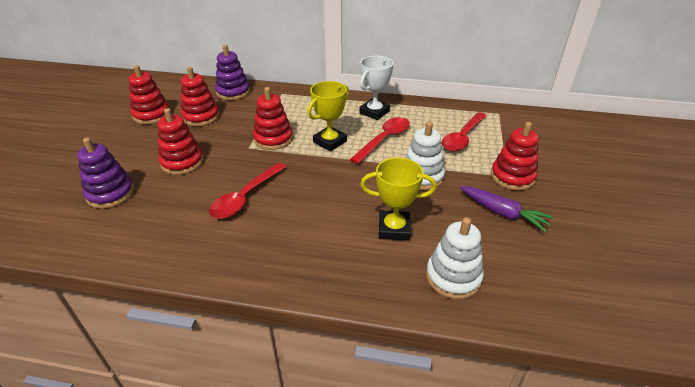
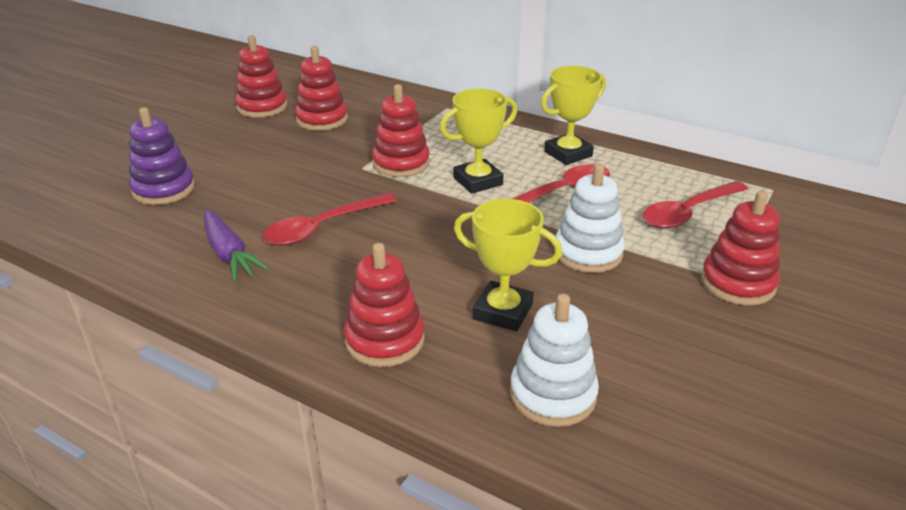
camera: 20 degrees right, 5 degrees down
red stacking toy [158,108,204,175] -> red stacking toy moved to [344,243,425,367]
purple stacking toy [215,45,250,100] -> none
white trophy [359,56,393,120] -> yellow trophy [541,66,606,165]
purple carrot [460,186,554,232] -> purple carrot moved to [204,210,270,282]

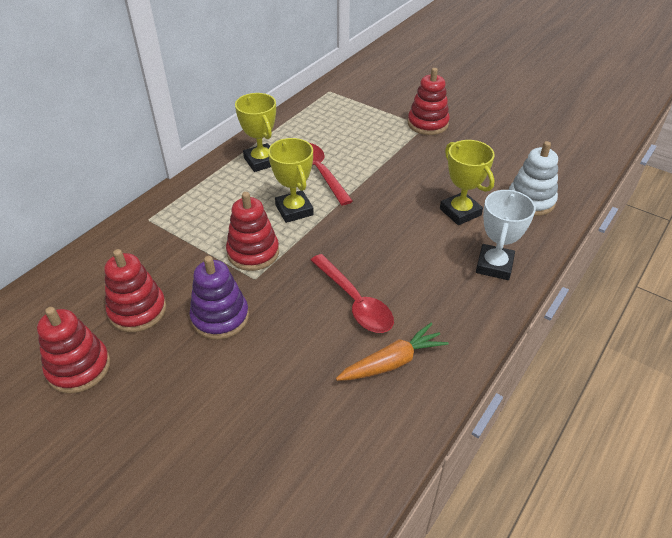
camera: 85 degrees left, 10 degrees up
purple stacking toy [129,107,195,205] -> purple stacking toy moved to [189,256,249,340]
purple carrot [204,210,270,282] -> orange carrot [336,323,449,381]
red stacking toy [344,243,425,367] -> white trophy [476,190,536,280]
yellow trophy [454,199,562,332] -> yellow trophy turned 60 degrees counterclockwise [440,140,495,225]
white stacking toy [554,164,625,273] -> none
red spoon [642,181,748,228] -> none

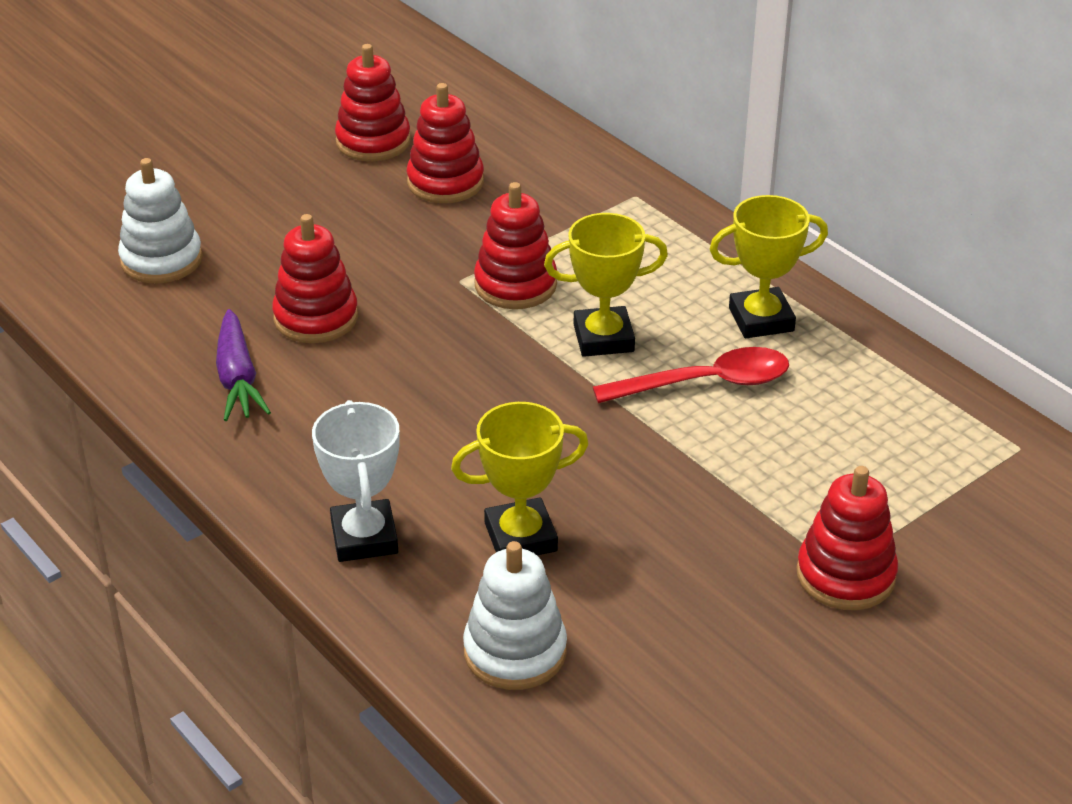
camera: 105 degrees right, 5 degrees down
purple stacking toy [189,256,249,340] -> none
red spoon [311,254,394,333] -> none
orange carrot [336,323,449,381] -> purple carrot [216,309,271,421]
white trophy [476,190,536,280] -> white trophy turned 45 degrees clockwise [312,400,400,562]
none -> white stacking toy [118,158,202,283]
none -> red stacking toy [272,214,358,343]

